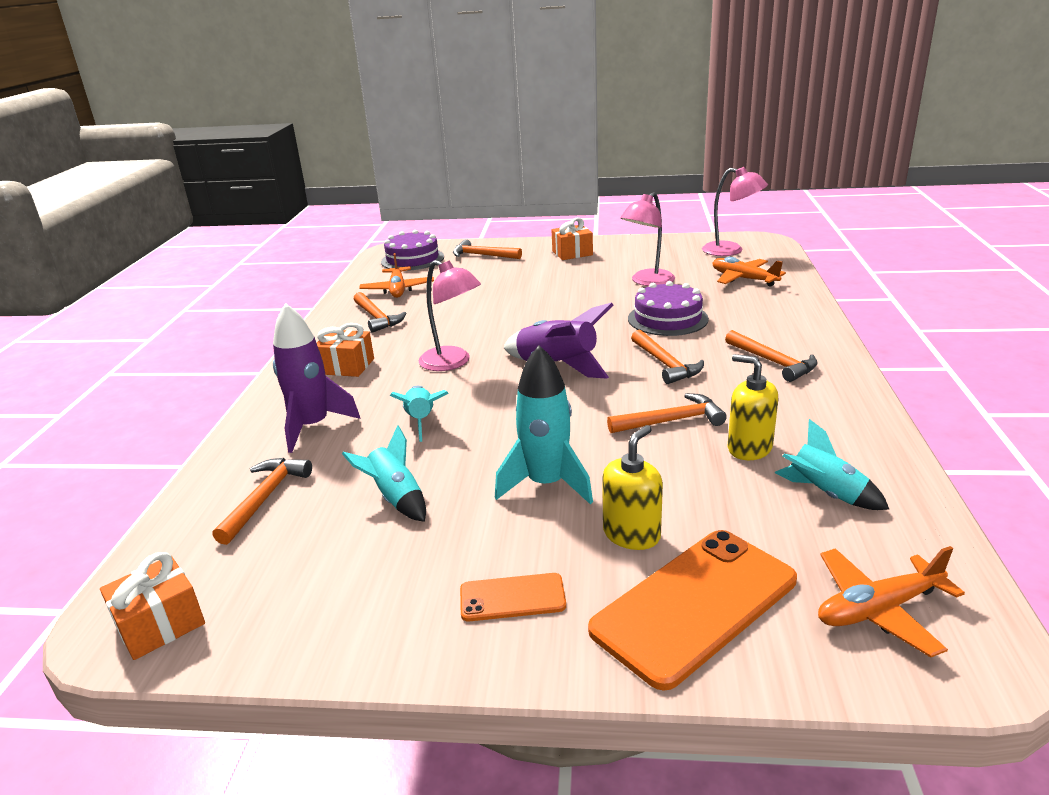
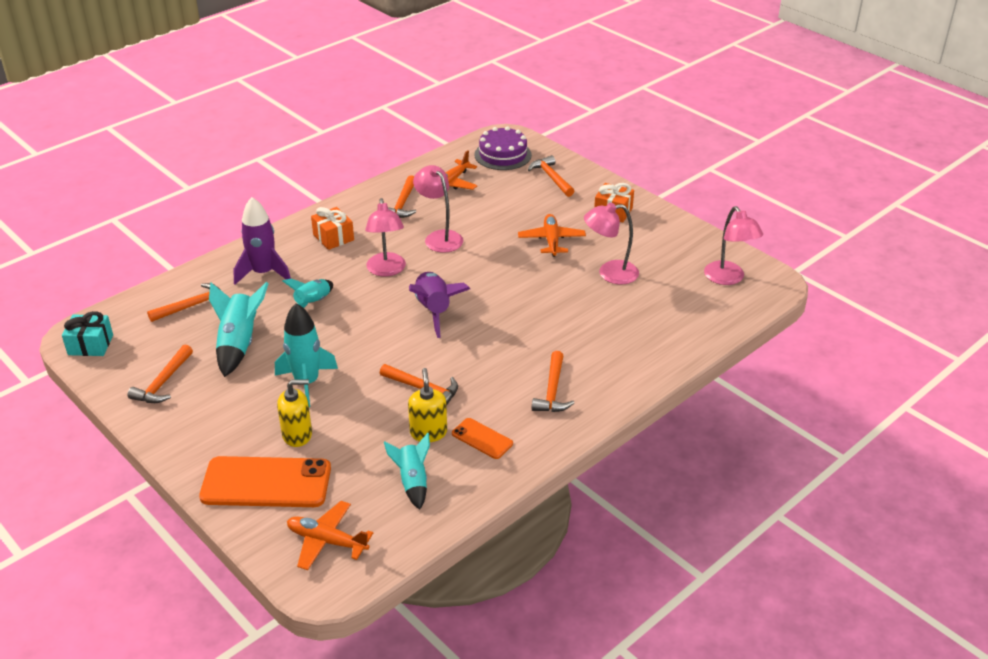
camera: 40 degrees right, 10 degrees up
orange gift [100,552,205,660] -> turquoise gift [62,311,113,356]
turquoise rocket [342,425,426,522] -> turquoise rocket [209,282,269,377], size x1.52
orange phone [460,573,566,621] -> orange phone moved to [452,418,513,459]
purple cake [628,281,709,336] -> none
orange hammer [631,330,704,384] -> orange hammer moved to [127,344,193,403]
orange plane [713,257,786,287] -> orange plane moved to [518,214,586,257]
none -> pink lamp [413,165,463,253]

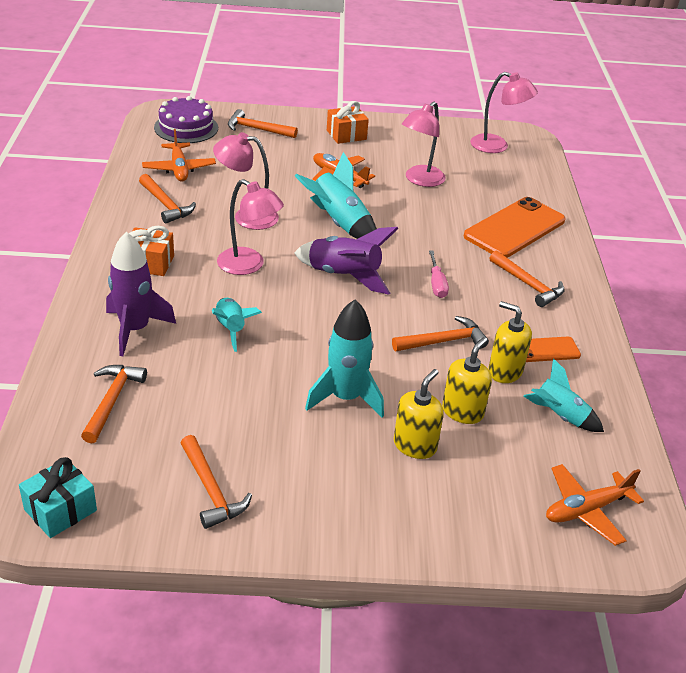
camera: 50 degrees left, 0 degrees up
orange phone [199,456,331,507] -> orange phone moved to [463,197,565,258]
turquoise rocket [209,282,269,377] -> turquoise rocket moved to [295,152,377,239]
none -> pink screwdriver [429,251,449,298]
none -> yellow soap dispenser [442,337,492,424]

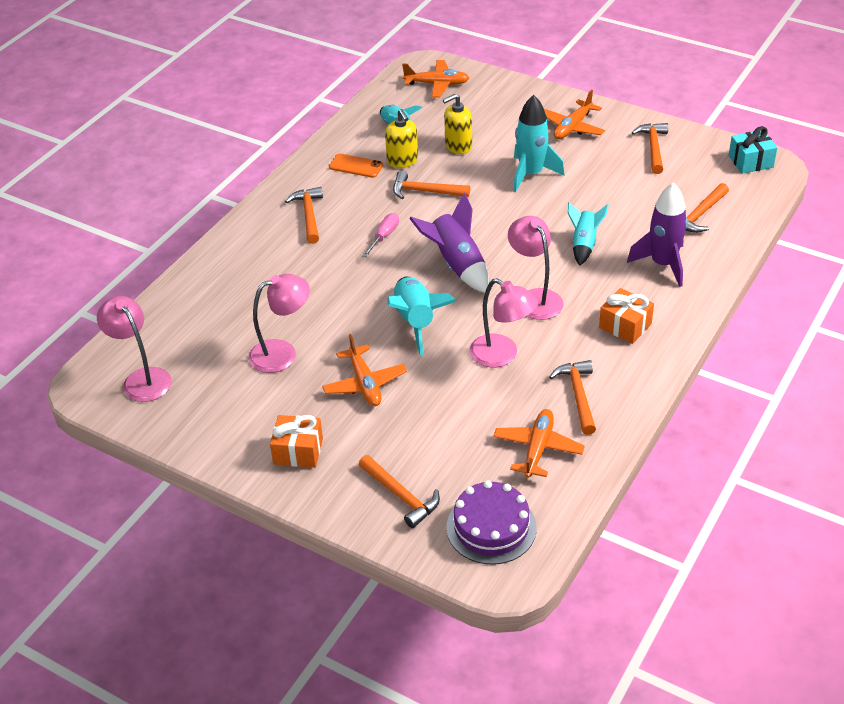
camera: 145 degrees left, 5 degrees up
yellow soap dispenser [394,369,444,459] -> none
orange phone [463,197,565,258] -> none
none -> orange plane [544,90,605,139]

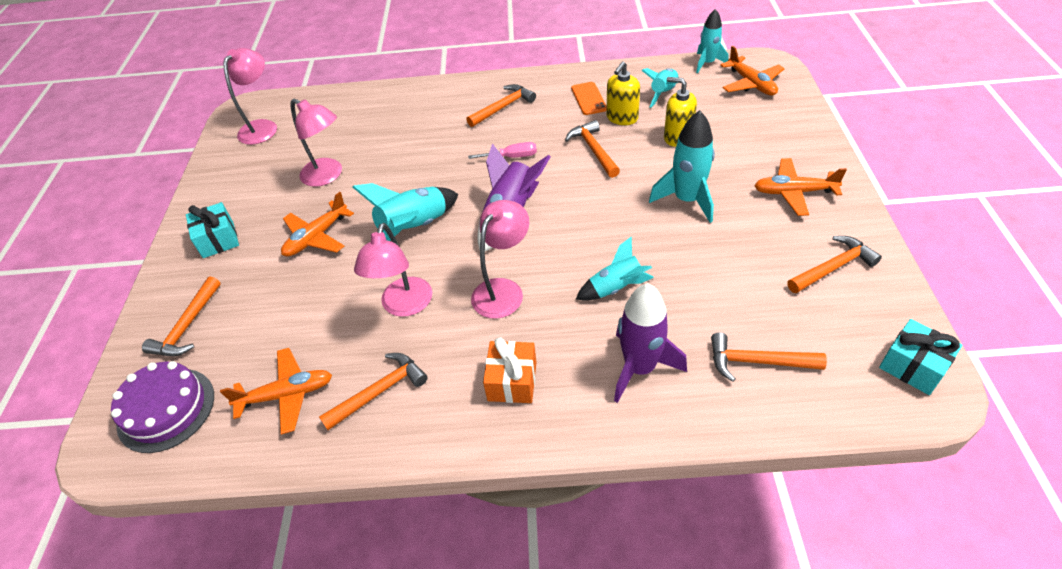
camera: 60 degrees right, 5 degrees up
orange gift [270,415,323,468] -> turquoise gift [186,202,239,258]
none -> turquoise rocket [696,9,728,73]

